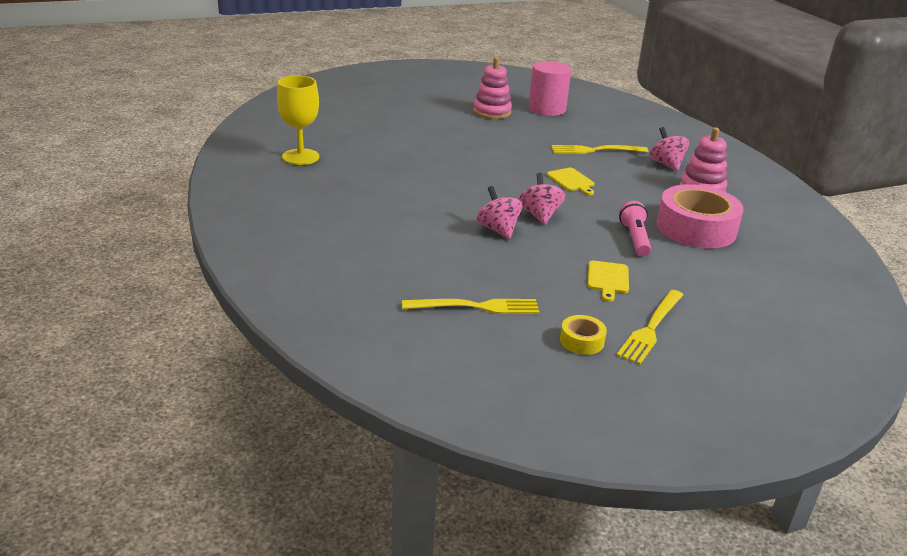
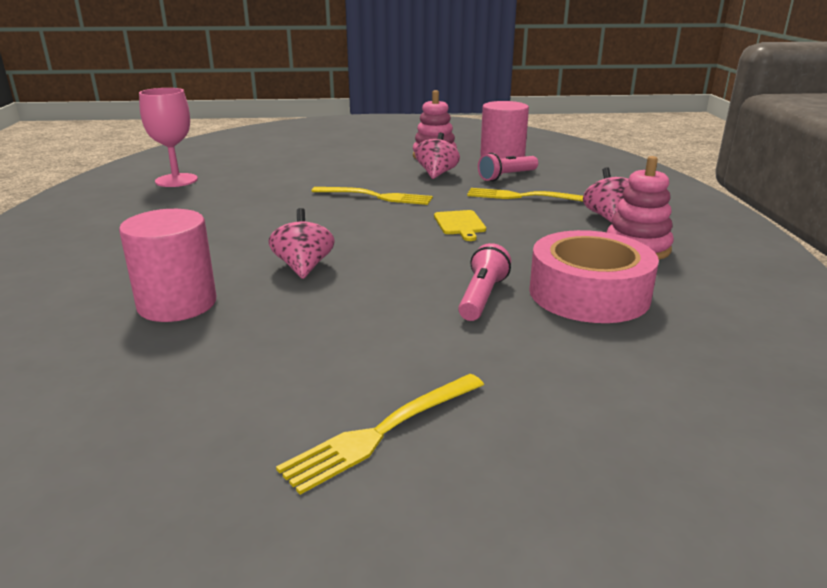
camera: 20 degrees right, 5 degrees down
yellow goblet [277,76,319,165] -> pink goblet [139,88,198,187]
yellow fork [402,299,539,314] -> yellow fork moved to [311,187,433,205]
pink spinning top [519,173,565,225] -> pink spinning top moved to [415,133,460,179]
yellow tape [560,315,607,355] -> none
yellow cutting board [588,261,629,302] -> none
none -> pink cylinder [119,209,216,322]
none -> pink flashlight [478,153,538,181]

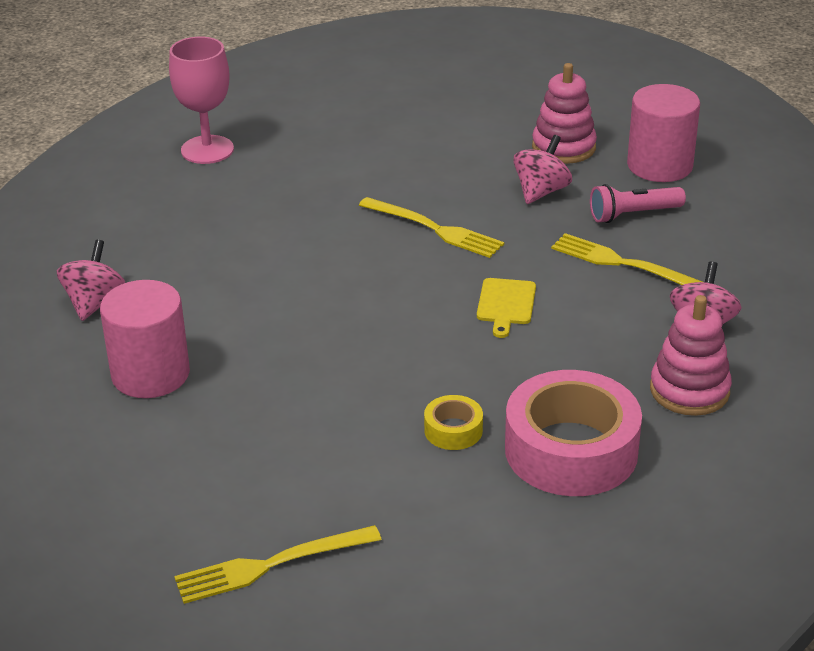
camera: 20 degrees right, 10 degrees up
pink spinning top [269,208,335,279] -> pink spinning top moved to [57,240,125,321]
pink flashlight [458,243,511,321] -> yellow tape [424,395,483,450]

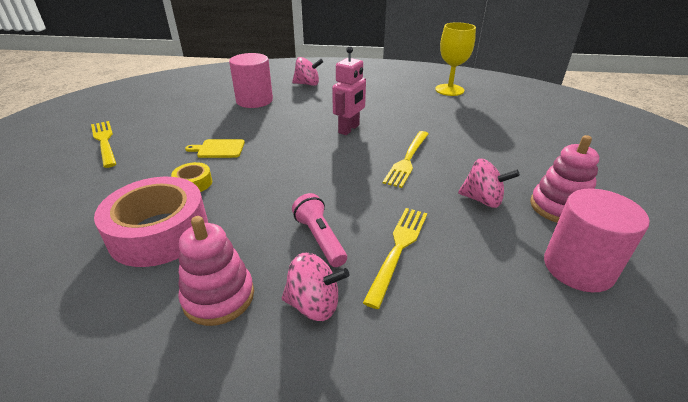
camera: 80 degrees right, 0 degrees up
pink goblet [169,37,234,164] -> yellow goblet [435,22,476,96]
yellow cutting board [477,278,536,338] -> yellow cutting board moved to [185,139,245,158]
pink flashlight [590,184,686,223] -> pink flashlight moved to [292,193,347,267]
none -> pink robot [332,46,366,135]

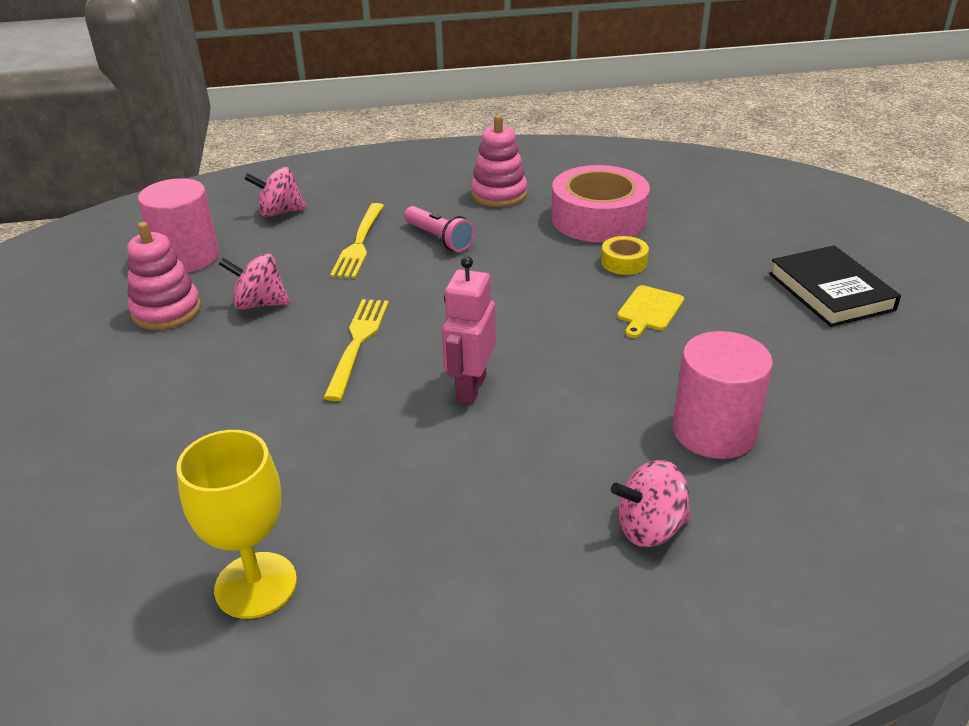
camera: 165 degrees right, 0 degrees up
yellow fork [91,121,116,168] -> black book [769,245,901,327]
yellow cutting board [185,139,245,158] -> yellow cutting board turned 135 degrees clockwise [617,285,684,338]
pink spinning top [282,253,350,321] -> pink spinning top moved to [245,167,307,217]

